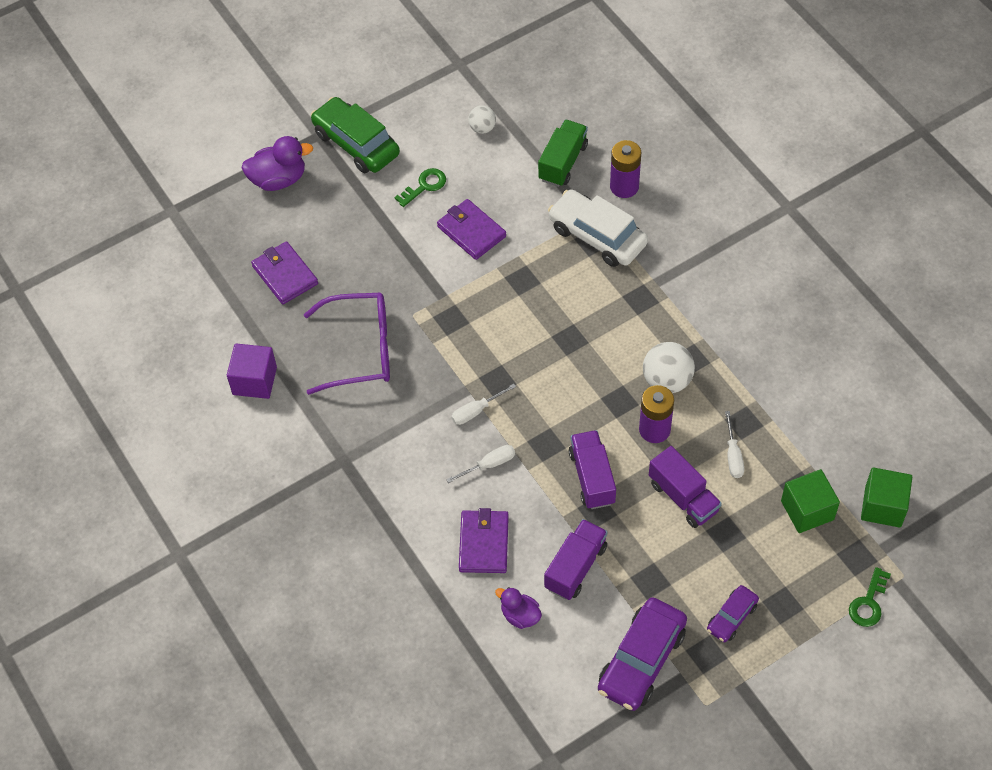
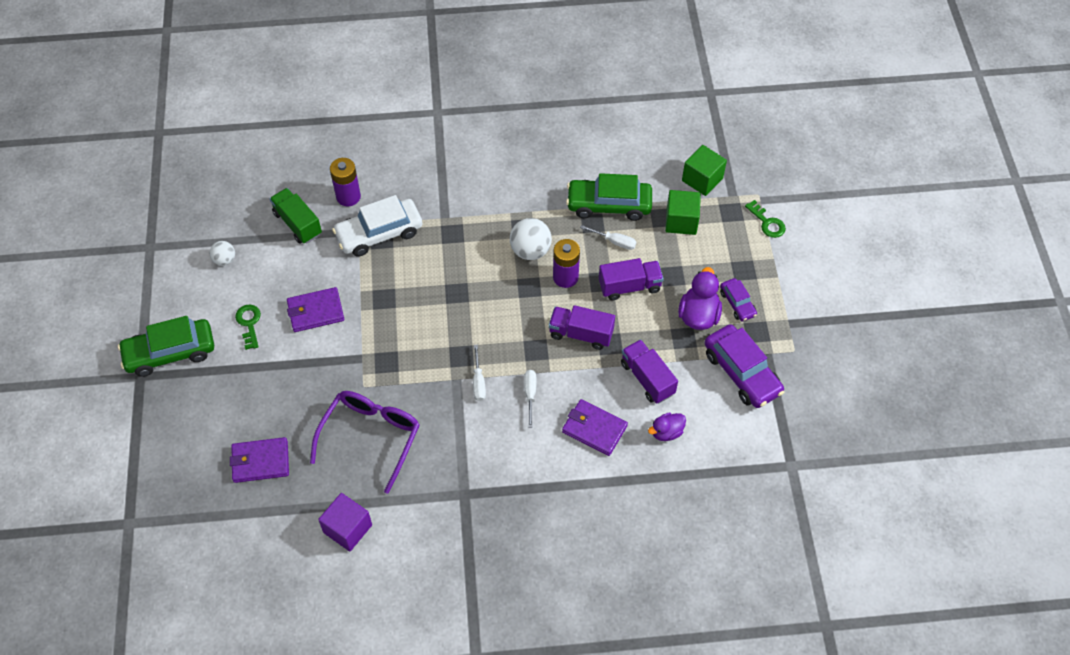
camera: 65 degrees left, 0 degrees up
purple duck [242,136,313,191] -> purple duck moved to [678,267,722,330]
none -> green car [566,173,652,221]

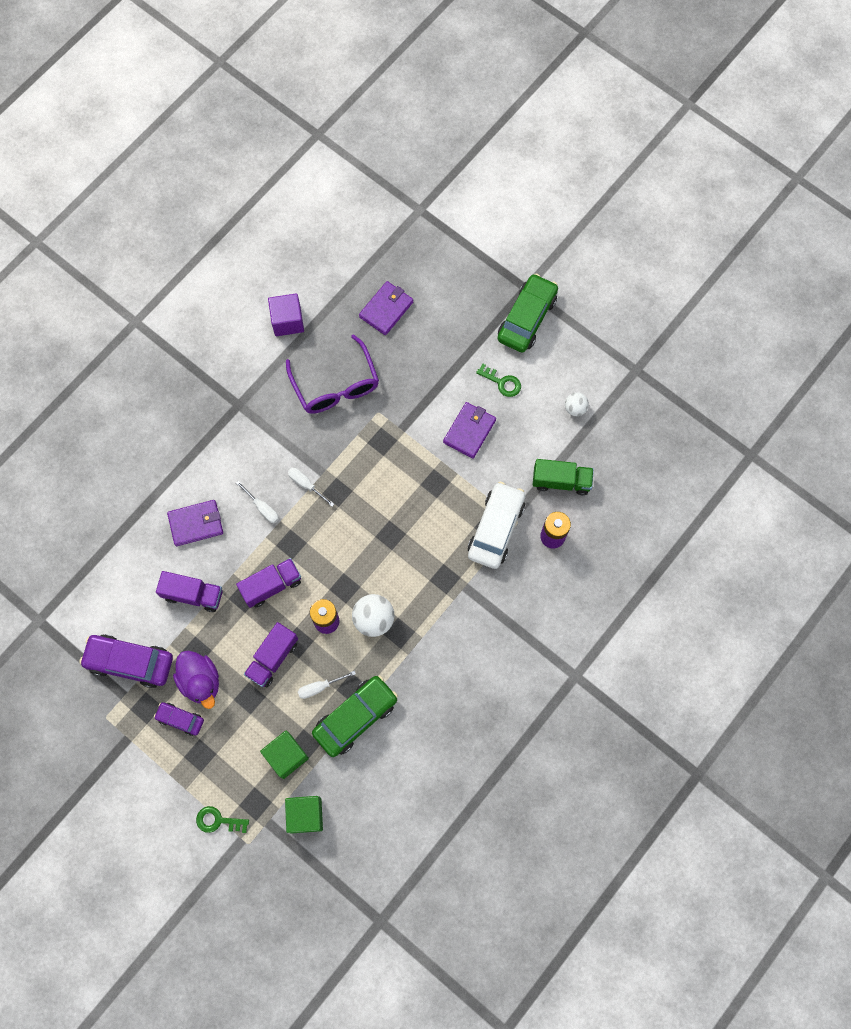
camera: 135 degrees right, 15 degrees up
purple duck [648,413,686,441] -> none

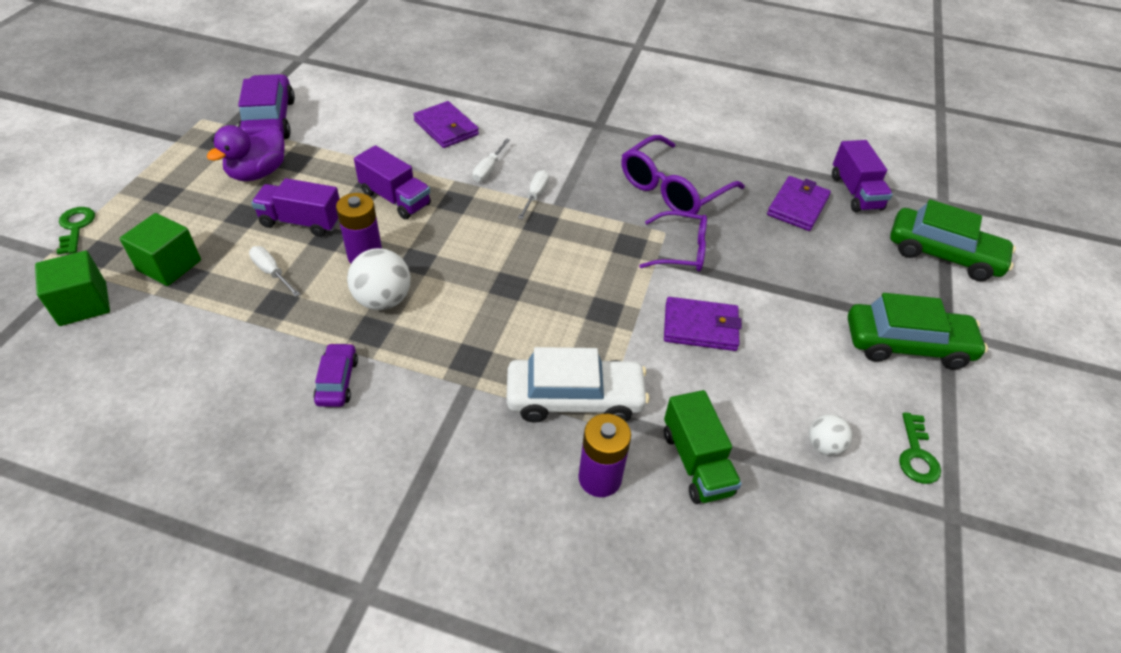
camera: 65 degrees right, 25 degrees down
purple car [154,702,204,736] -> purple car moved to [313,343,358,407]
purple truck [156,571,223,612] -> purple truck moved to [832,140,893,212]
purple cube [268,293,304,336] -> none
green car [312,675,398,757] -> green car moved to [890,199,1016,281]
purple wallet [359,281,413,335] -> purple wallet turned 75 degrees counterclockwise [767,176,831,231]
green key [476,363,521,397] -> green key moved to [899,412,941,484]
none -> purple glasses [639,211,707,271]

